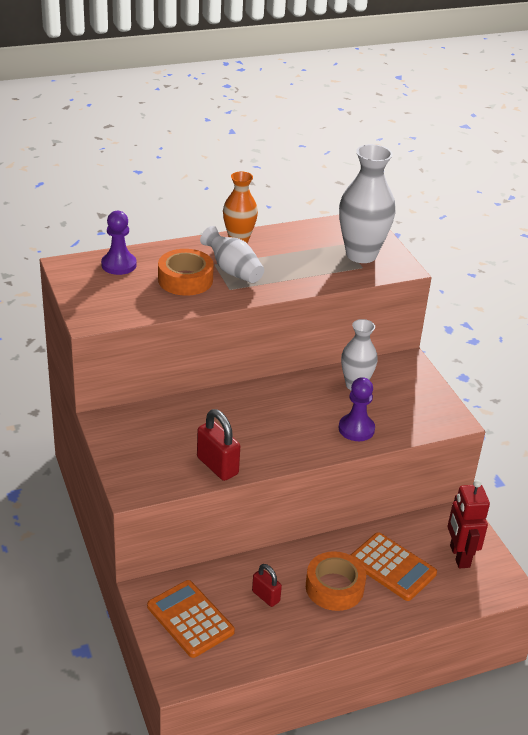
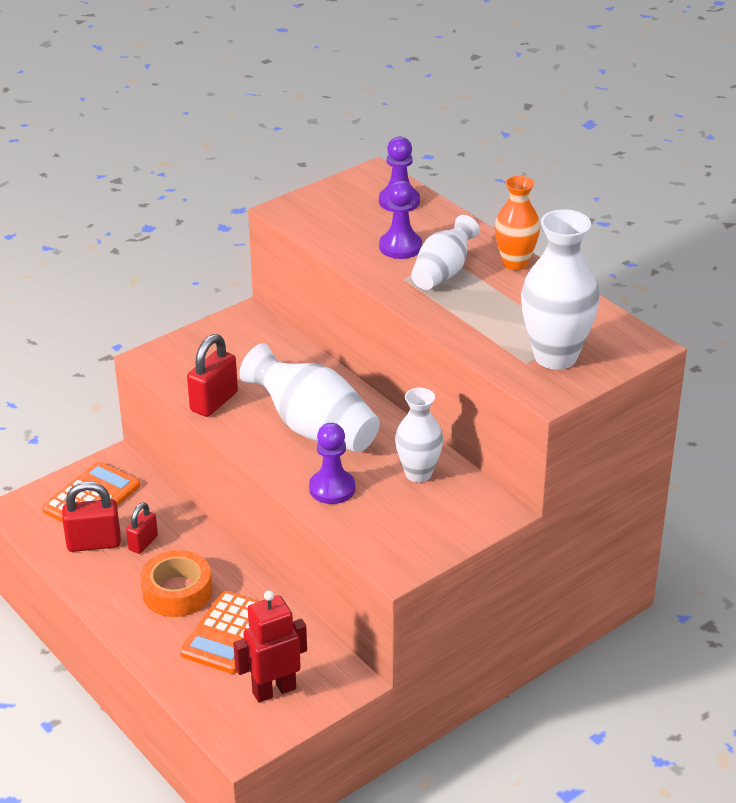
camera: 75 degrees right, 0 degrees up
orange tape [158,249,214,296] -> purple pawn [379,180,422,259]
none -> red padlock [62,481,121,552]
none -> white vase [239,343,380,452]

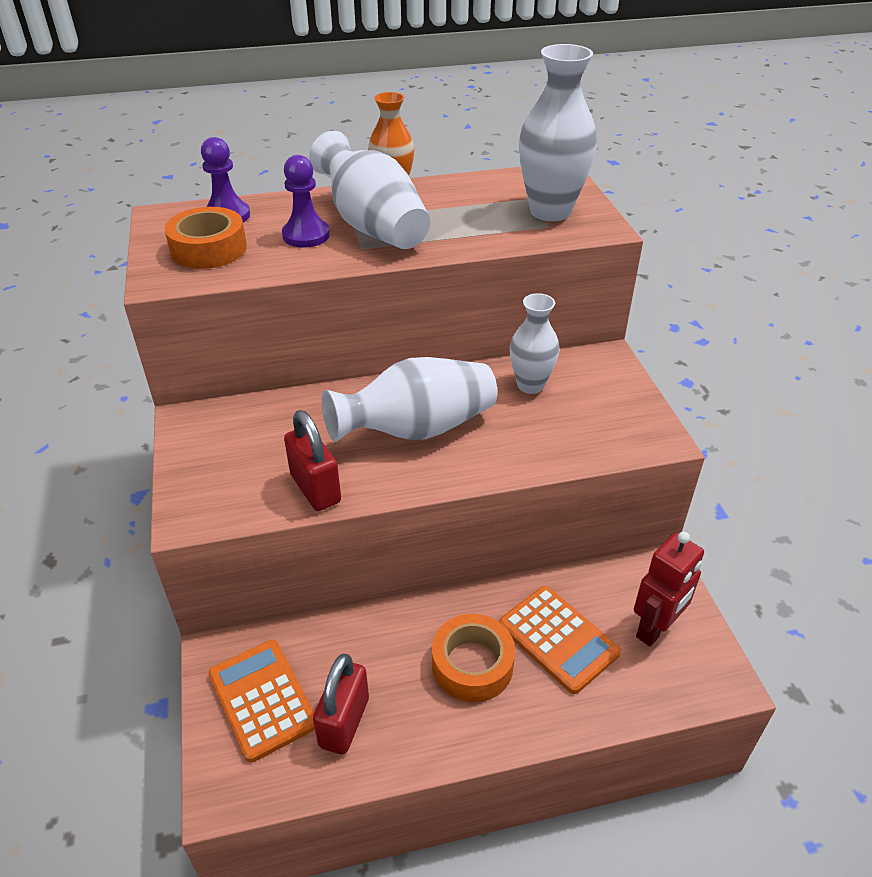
camera: 65 degrees left, 5 degrees up
red padlock [126,502,158,554] -> none
red robot [233,590,307,702] -> red robot turned 135 degrees counterclockwise [634,532,704,646]
purple pawn [309,423,355,504] -> none
white vase [411,215,480,290] -> white vase [309,131,430,249], size x1.58
none -> orange tape [165,207,247,269]

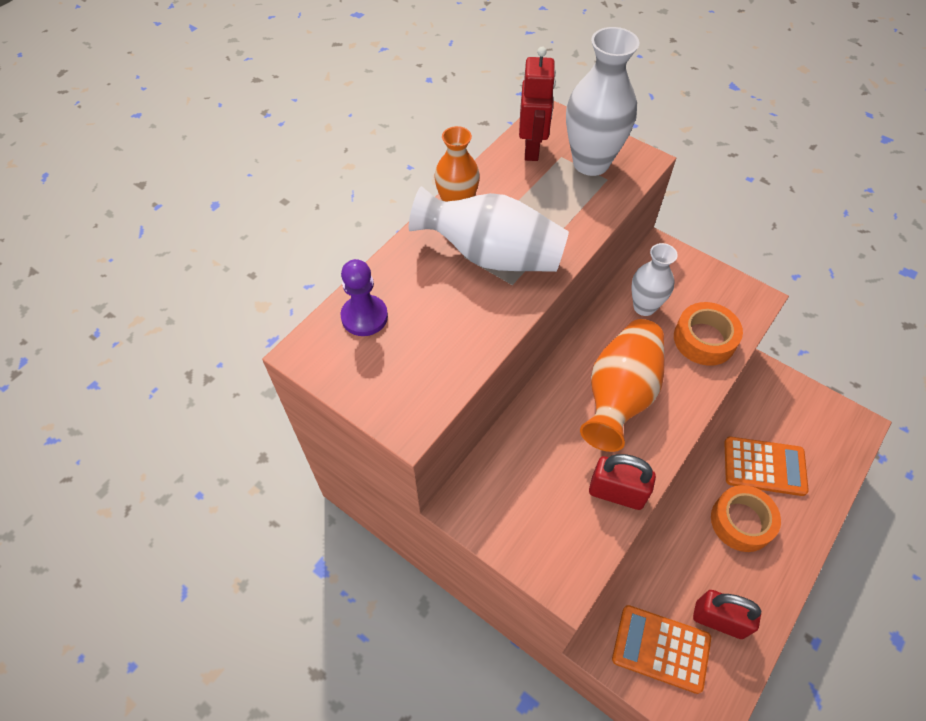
camera: 40 degrees left, 15 degrees up
orange tape [165,207,247,269] -> orange tape moved to [674,302,743,366]
purple pawn [282,155,330,248] -> none
red padlock [313,654,369,754] -> red padlock turned 45 degrees counterclockwise [693,590,761,639]
white vase [322,357,497,442] -> orange vase [580,319,665,452]
red robot [634,532,704,646] -> red robot moved to [519,47,556,161]

